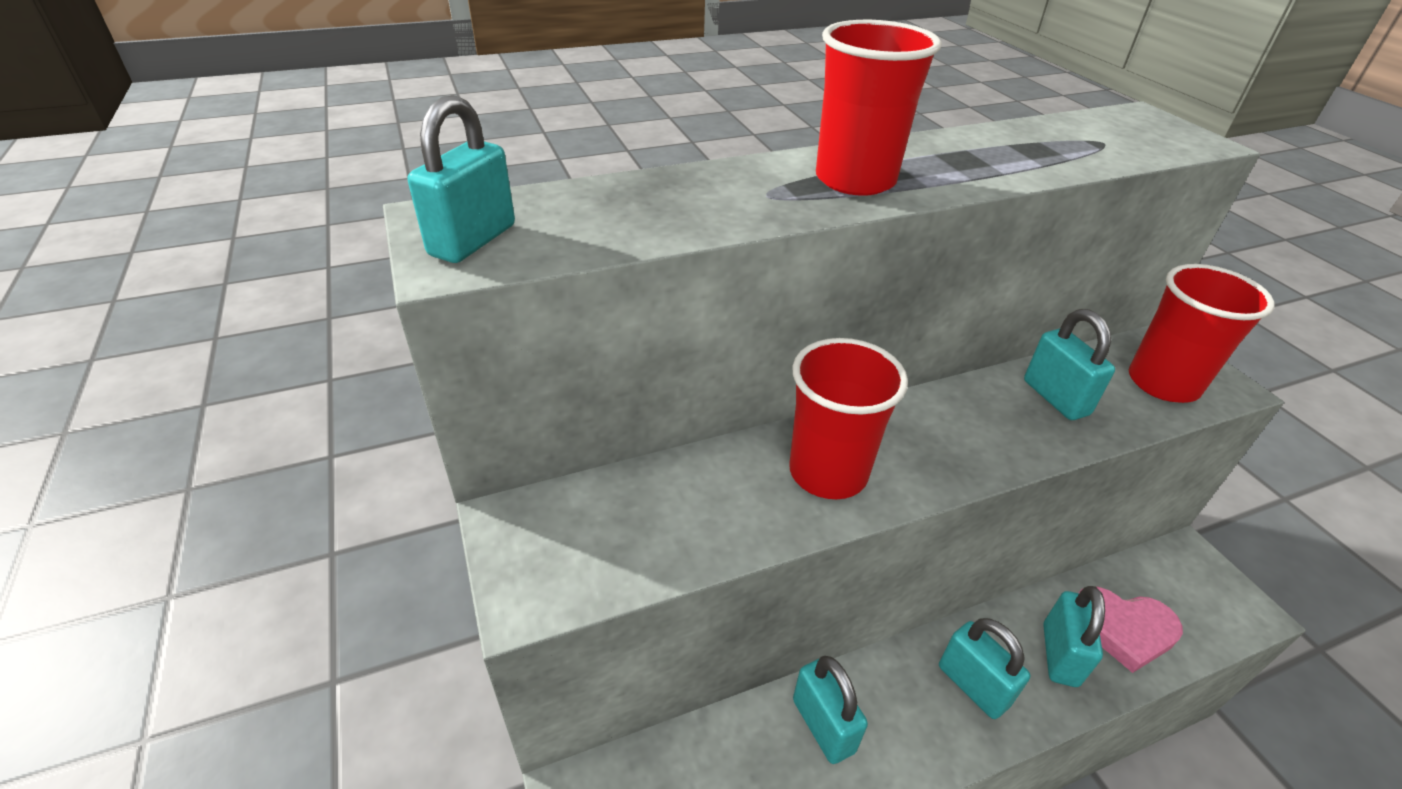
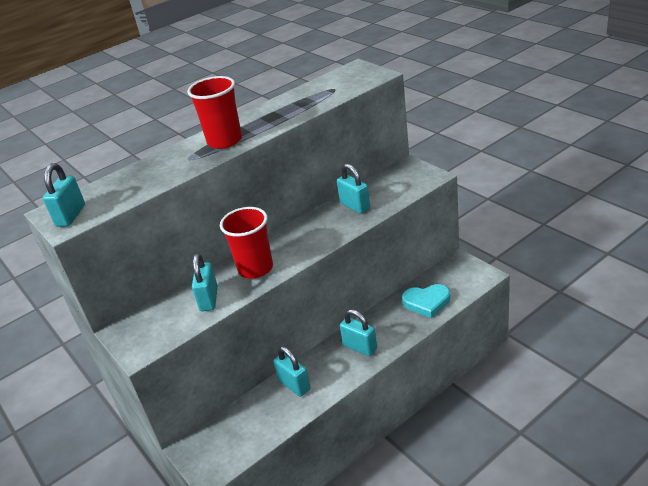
camera: 10 degrees left, 5 degrees down
turquoise padlock [1043,586,1105,687] -> turquoise padlock moved to [192,253,218,311]
pink heart [1079,587,1183,673] -> turquoise heart [402,284,450,318]
red cup [1129,264,1275,403] -> none

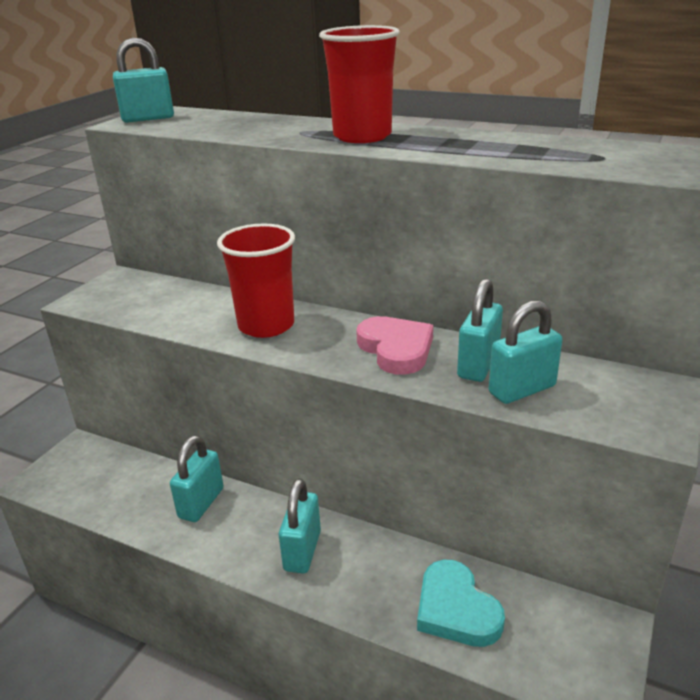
camera: 60 degrees right, 5 degrees down
turquoise padlock [192,253,218,311] -> turquoise padlock moved to [489,300,562,404]
none -> pink heart [356,316,433,375]

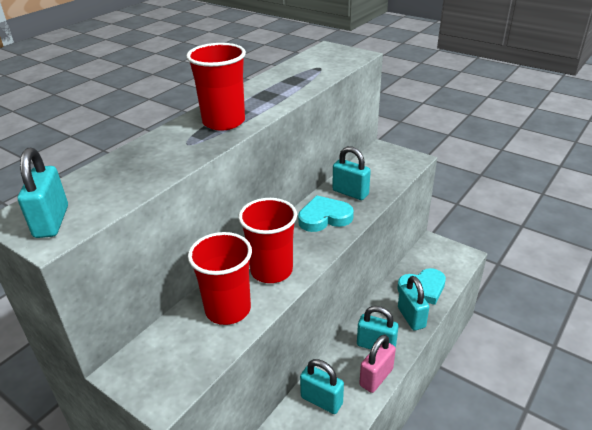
camera: 80 degrees left, 5 degrees up
pink heart [356,316,433,375] -> turquoise heart [298,195,354,232]
turquoise padlock [489,300,562,404] -> turquoise padlock moved to [398,276,429,331]
none -> red cup [188,232,252,325]
none -> pink padlock [359,335,396,393]

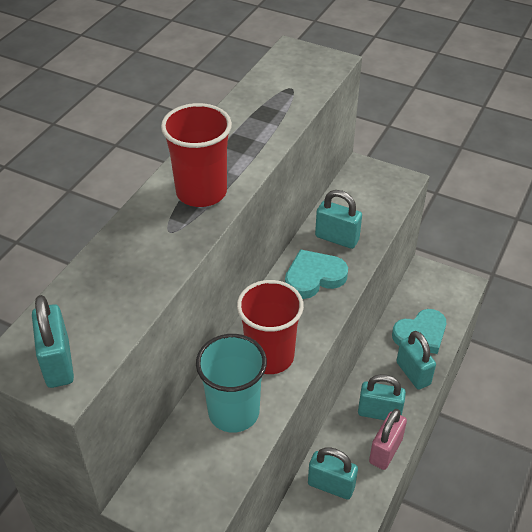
camera: 10 degrees left, 10 degrees up
red cup [188,232,252,325] -> turquoise cup [196,334,267,433]

